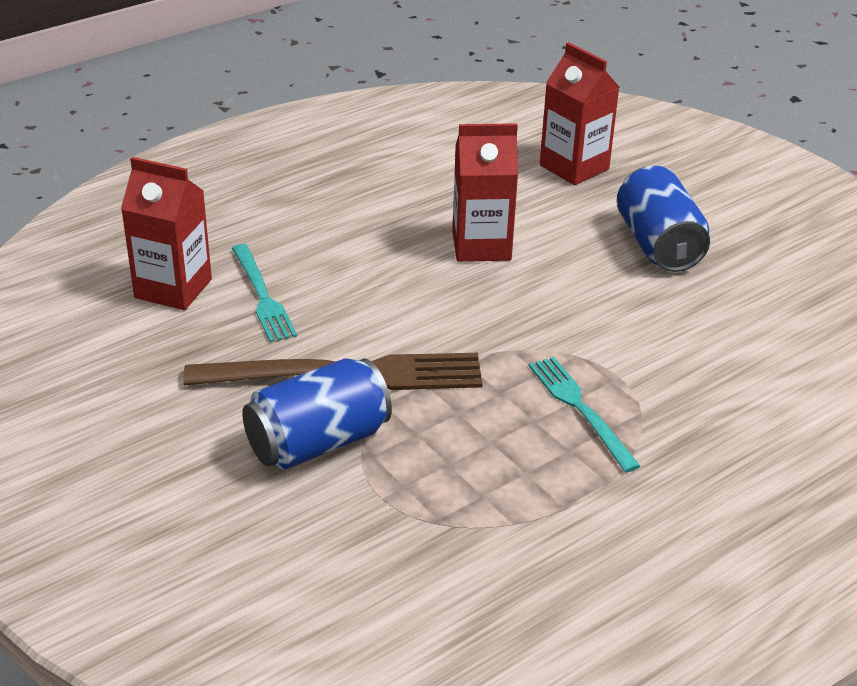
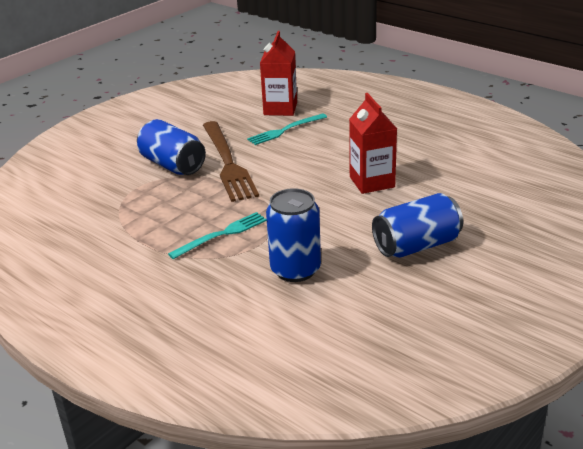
camera: 80 degrees right, 5 degrees down
red carton [540,42,620,185] -> none
none -> blue can [266,188,321,282]

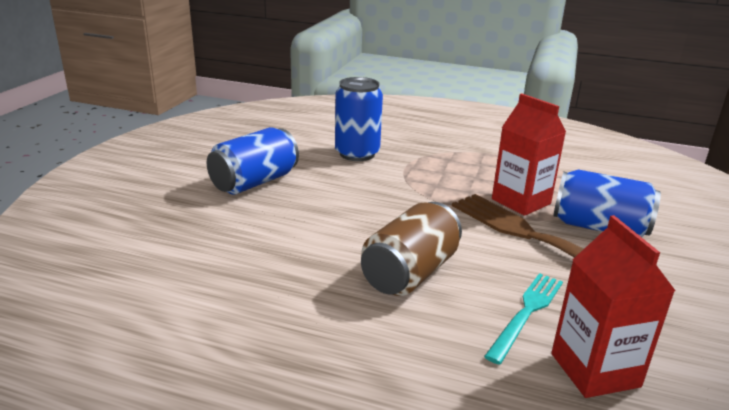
camera: 155 degrees right, 5 degrees down
turquoise fork [168,212,267,259] -> none
red carton [349,93,397,194] -> red carton moved to [492,94,566,216]
none -> brown can [361,202,462,296]

